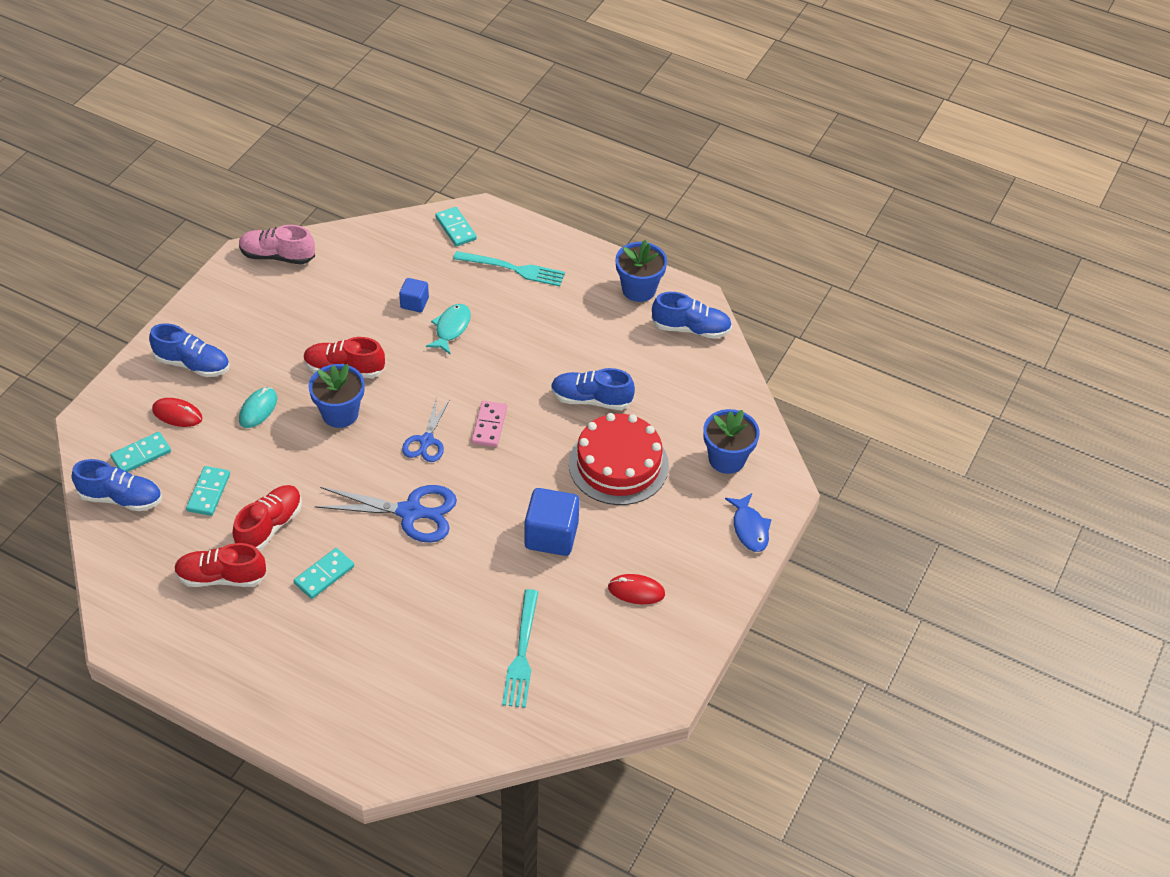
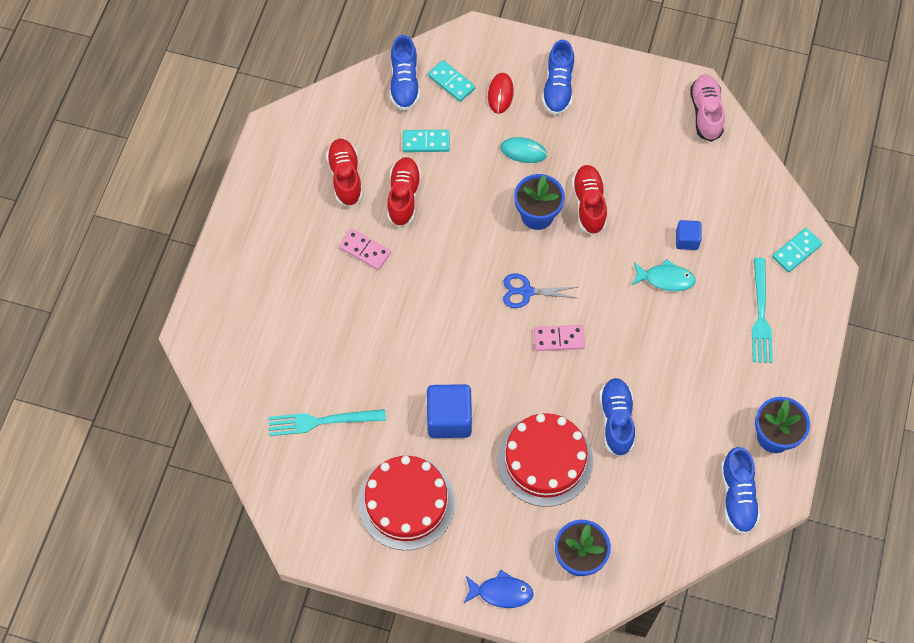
camera: 80 degrees right, 15 degrees up
red shoe [233,485,302,551] -> red shoe turned 105 degrees counterclockwise [387,157,421,227]
turquoise domino [294,548,354,599] -> pink domino [339,229,391,270]
blue scissors [315,485,457,543] -> none
red mouse [608,574,665,604] -> red cake [358,456,455,550]
blue fish [725,493,772,552] -> blue fish turned 150 degrees counterclockwise [464,570,534,608]

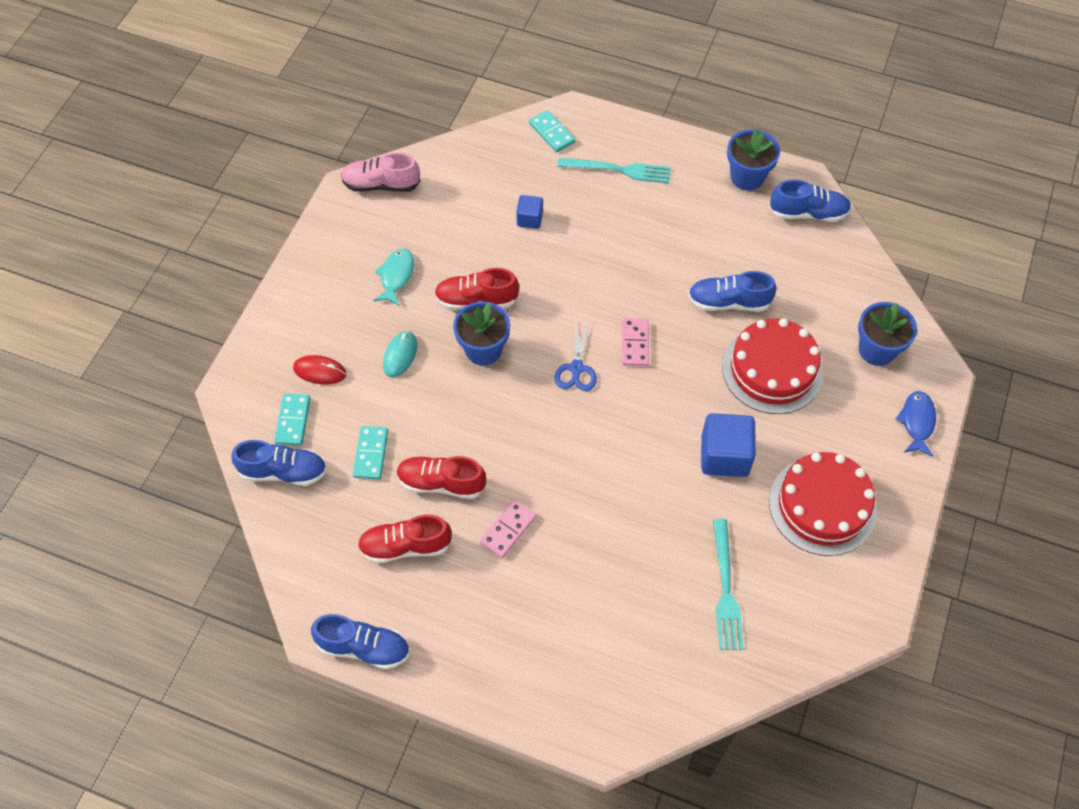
camera: 85 degrees left, 5 degrees down
turquoise domino [428,60,475,102] -> turquoise domino turned 45 degrees counterclockwise [274,394,311,446]
blue shoe [542,40,574,115] -> blue shoe moved to [311,614,410,669]
turquoise fish [632,259,696,291] -> turquoise fish moved to [373,249,414,306]

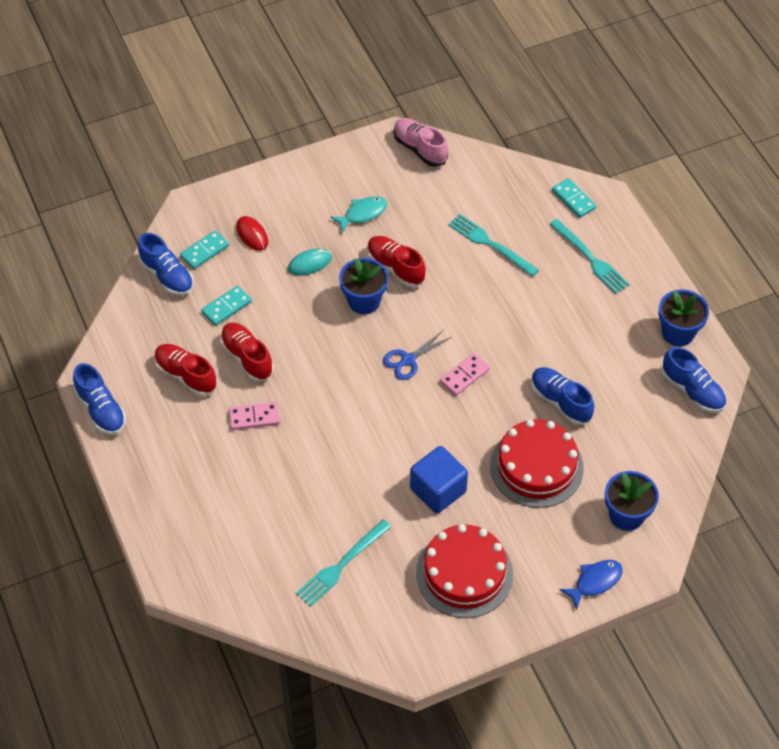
camera: 45 degrees right, 5 degrees down
blue cube [516,195,543,229] -> turquoise fork [448,214,539,277]
turquoise domino [529,110,575,153] -> turquoise domino turned 45 degrees counterclockwise [552,178,596,218]

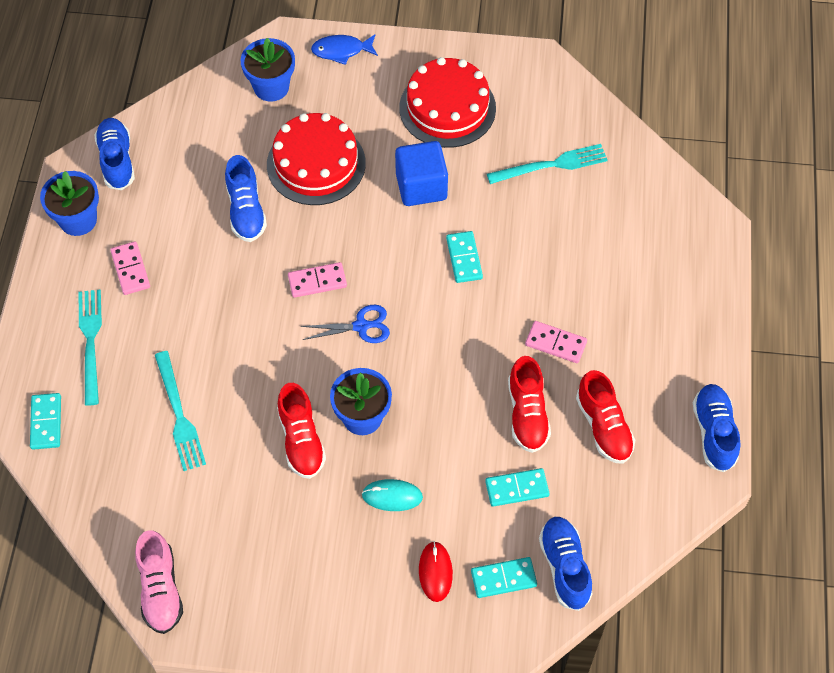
camera: 150 degrees left, 5 degrees up
turquoise fish [330,196,387,233] -> none
none -> pink domino [110,241,150,295]
none -> turquoise domino [446,231,483,283]

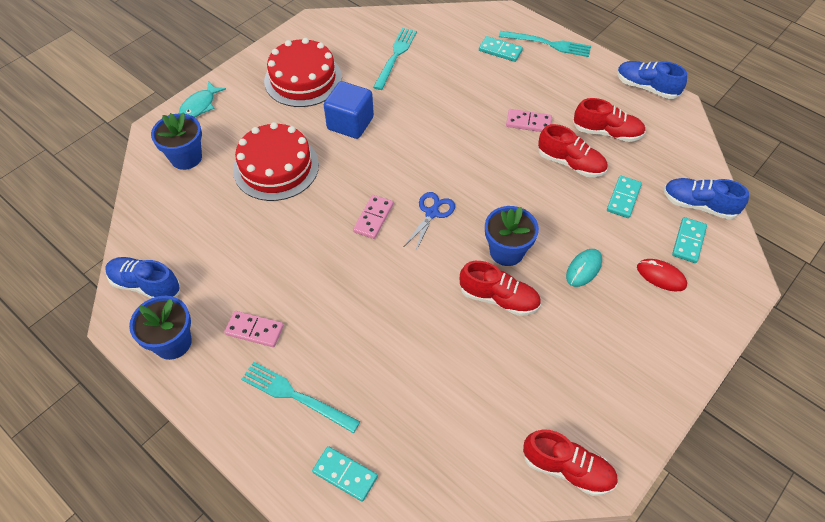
camera: 55 degrees left, 5 degrees down
pink shoe [135,530,183,634] -> red shoe [523,429,618,496]
turquoise fork [155,351,206,471] -> turquoise fork moved to [499,31,591,57]
blue shoe [225,155,267,242] -> none
blue fish [311,34,378,65] -> turquoise fish [179,81,226,117]
turquoise domino [446,231,483,283] -> turquoise domino moved to [479,36,523,62]
pink domino [525,321,587,363] -> pink domino turned 45 degrees clockwise [506,109,552,132]

